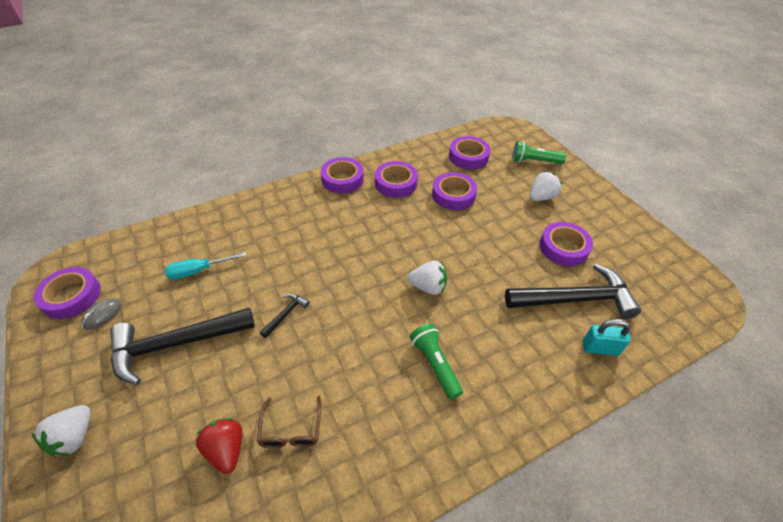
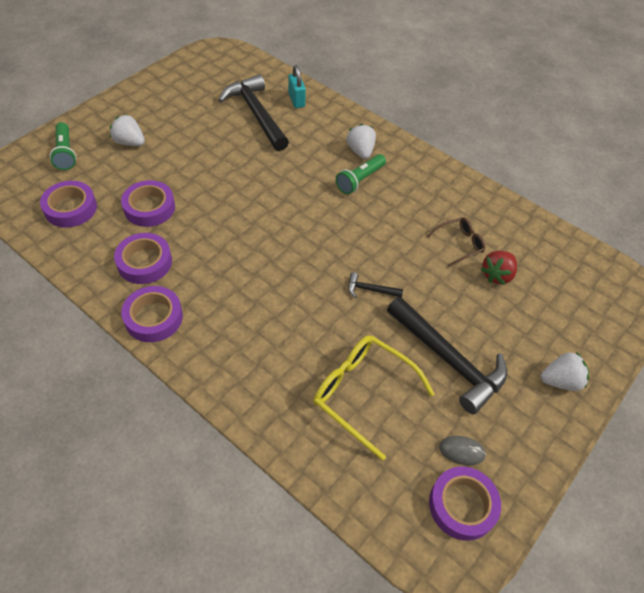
camera: 115 degrees left, 5 degrees up
turquoise screwdriver [165,252,247,279] -> yellow glasses [313,335,434,461]
white strawberry [407,261,447,295] -> white strawberry moved to [347,124,376,159]
purple tape [539,222,593,266] -> none

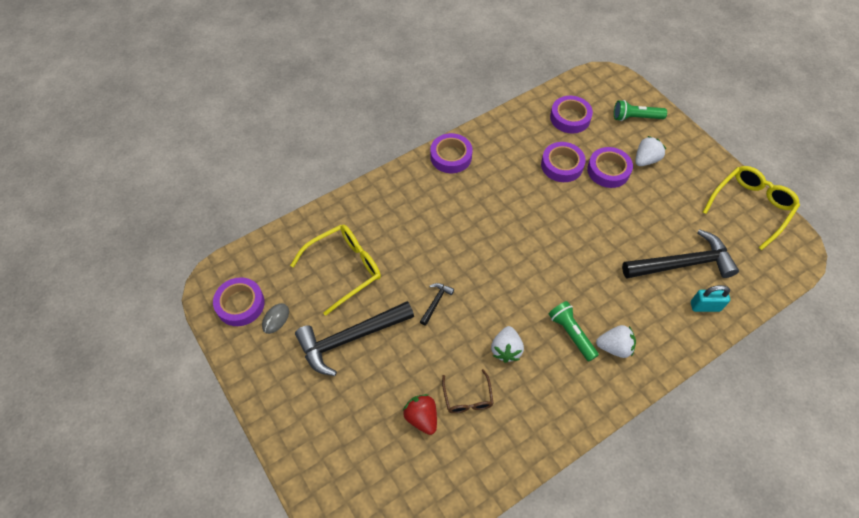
camera: 110 degrees right, 5 degrees up
purple tape [114,233,172,284] -> purple tape moved to [587,147,633,188]
white strawberry [541,352,589,391] -> white strawberry moved to [491,326,524,363]
none -> yellow glasses [703,166,800,250]

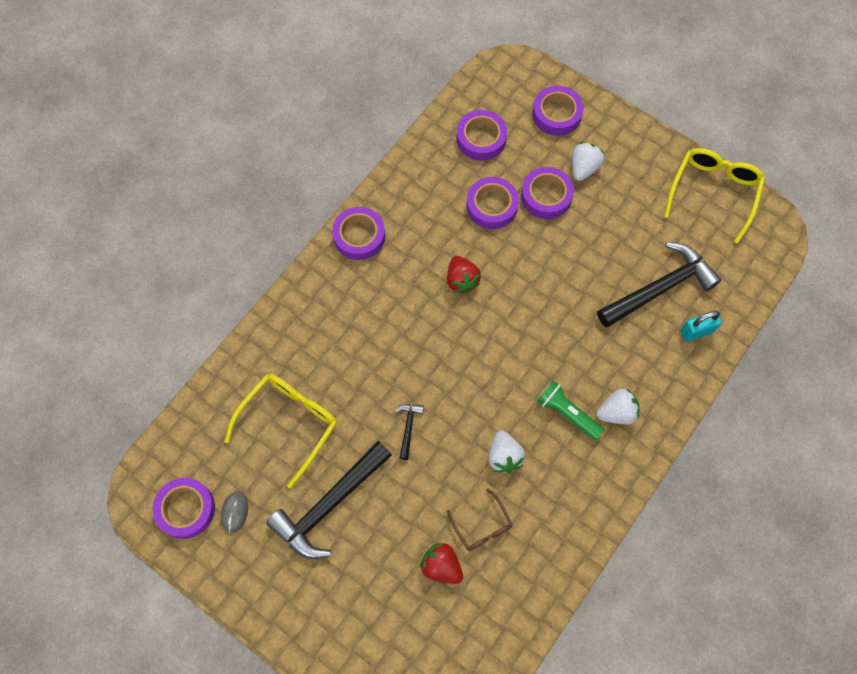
camera: 20 degrees left, 10 degrees up
green flashlight [614,100,667,121] -> purple tape [532,86,584,136]
none -> red strawberry [447,256,481,293]

